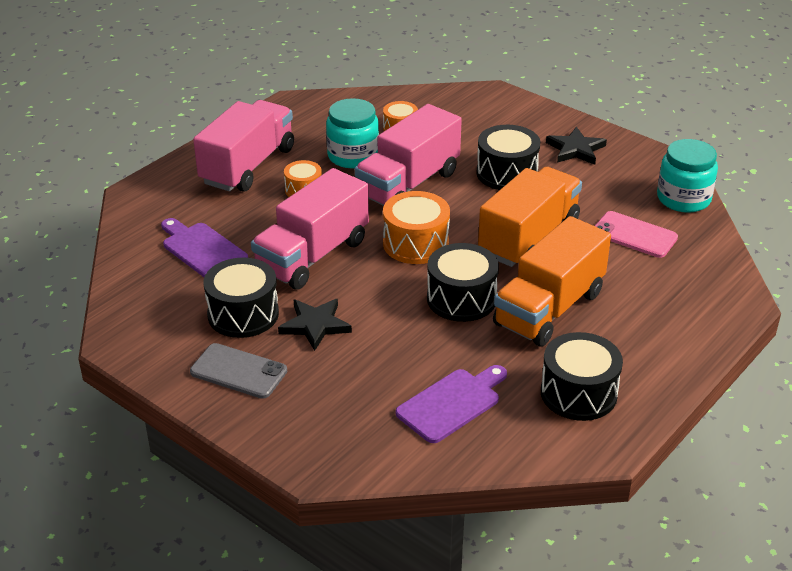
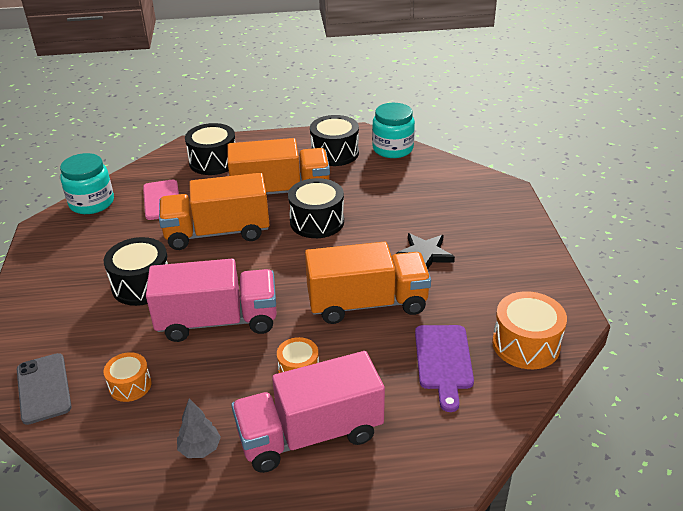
camera: 135 degrees left, 0 degrees up
grey phone [190,343,287,399] -> grey phone moved to [17,353,72,425]
black drum [203,257,279,338] -> black drum moved to [185,123,236,175]
pink truck [251,168,369,290] -> orange truck [305,242,431,324]
turquoise jar [326,98,379,168] -> turquoise jar moved to [372,103,415,158]
orange drum [383,191,450,264] -> orange drum moved to [492,291,567,369]
purple cutting board [396,365,507,443] -> none
black star [546,127,607,165] -> none
none -> grey tree [177,399,221,458]

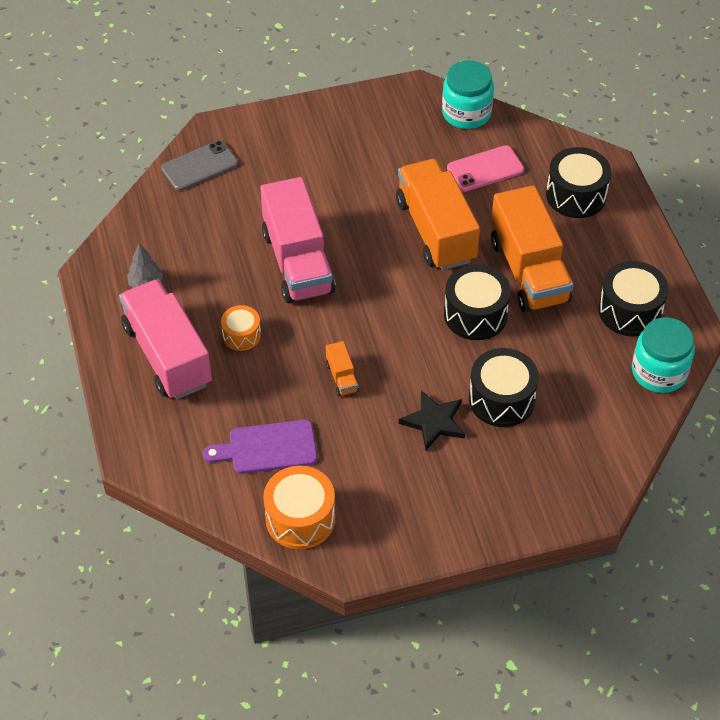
camera: 80 degrees right, 15 degrees up
black drum [104,237,168,306] -> black drum moved to [469,348,539,427]
orange drum [104,352,151,402] -> none
orange truck [305,242,431,324] -> orange truck [326,341,359,396], size x0.41

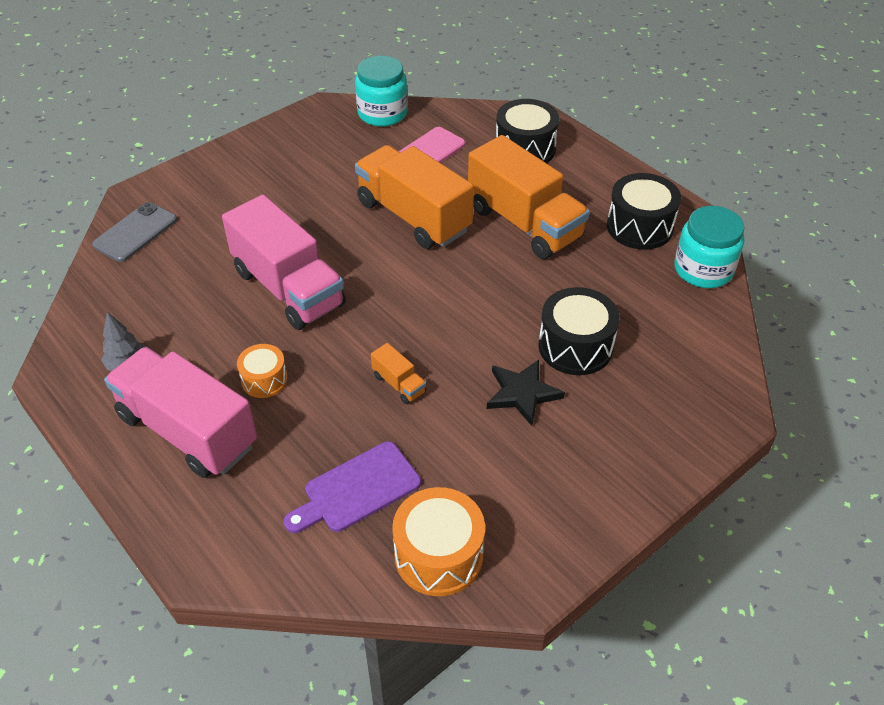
camera: 25 degrees left, 5 degrees down
black drum [444,265,511,340] -> none

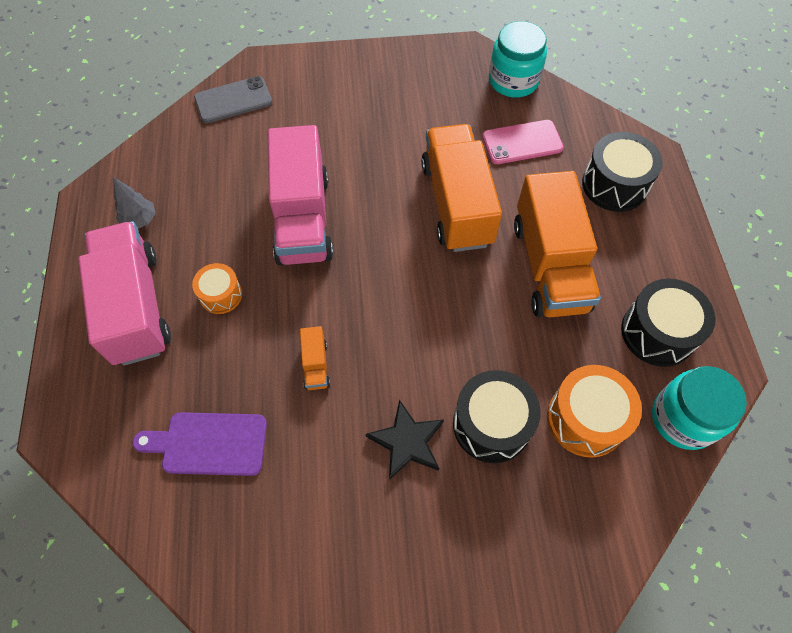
camera: 35 degrees right, 15 degrees up
orange drum [392,487,485,596] -> orange drum moved to [547,365,642,458]

